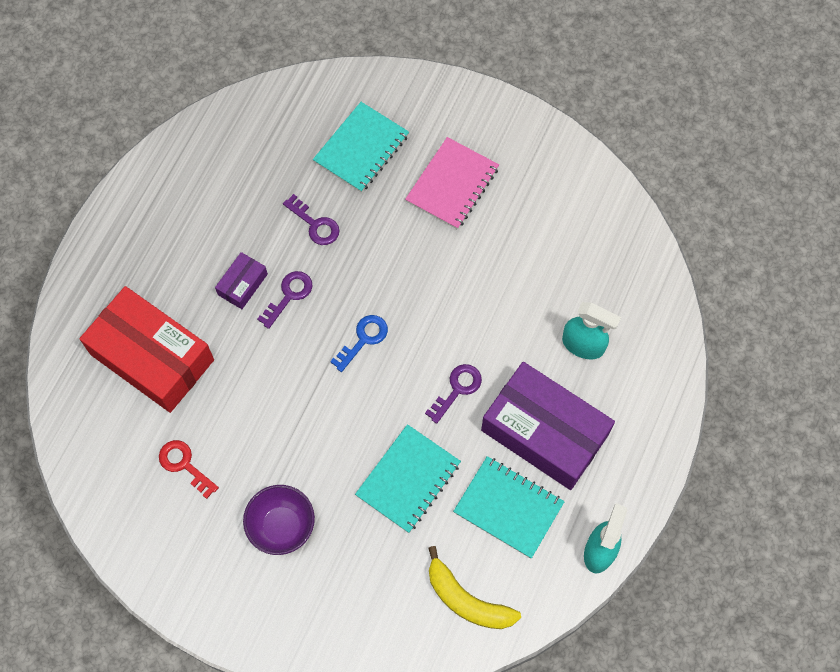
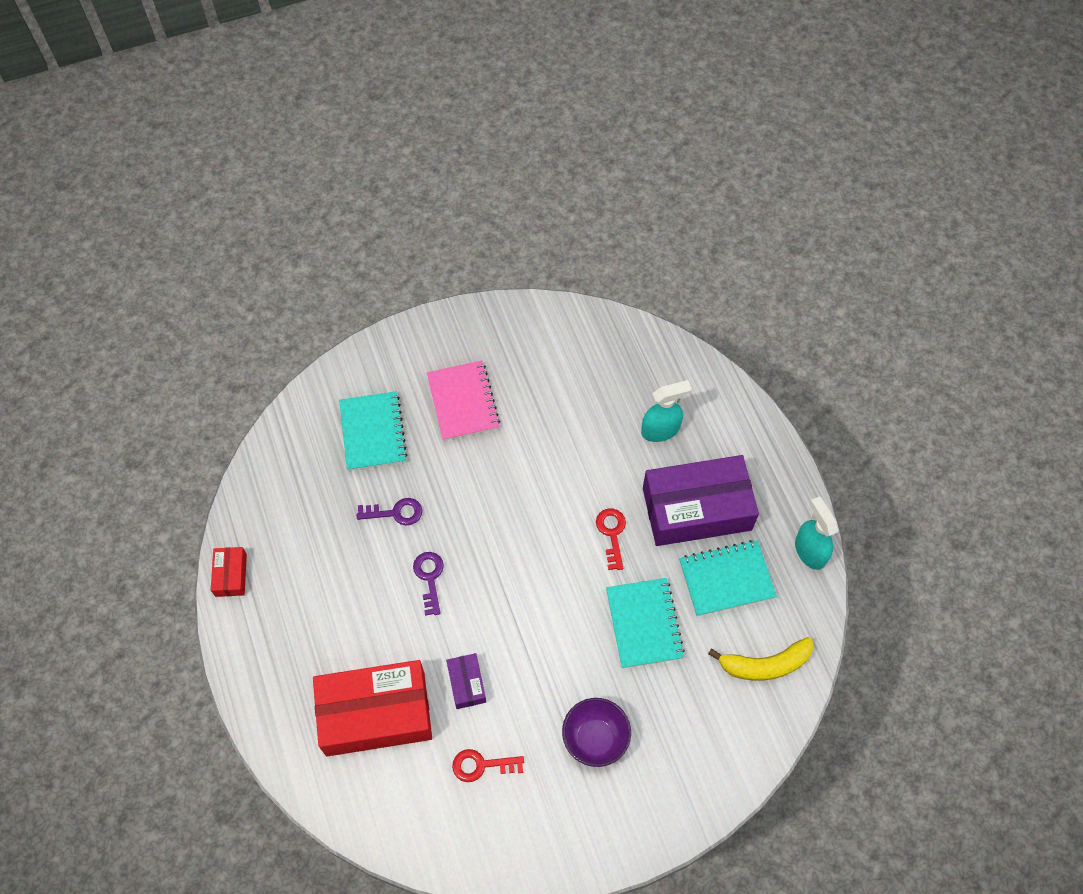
camera: 45 degrees left, 5 degrees down
purple box [215,252,268,309] -> purple box moved to [446,653,486,709]
blue key [330,315,388,372] -> none
purple key [425,364,482,424] -> red key [596,508,626,570]
none -> red box [211,547,247,597]

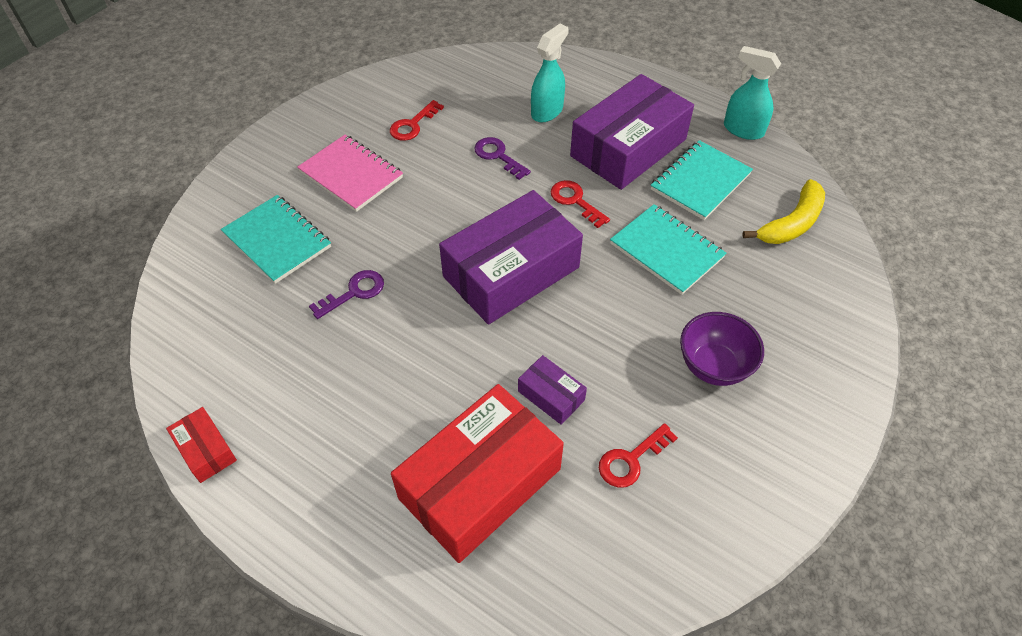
camera: 35 degrees left, 10 degrees down
purple key [413,552,444,616] -> purple key moved to [474,137,531,180]
none -> red key [390,100,444,141]
none -> purple box [439,190,583,325]

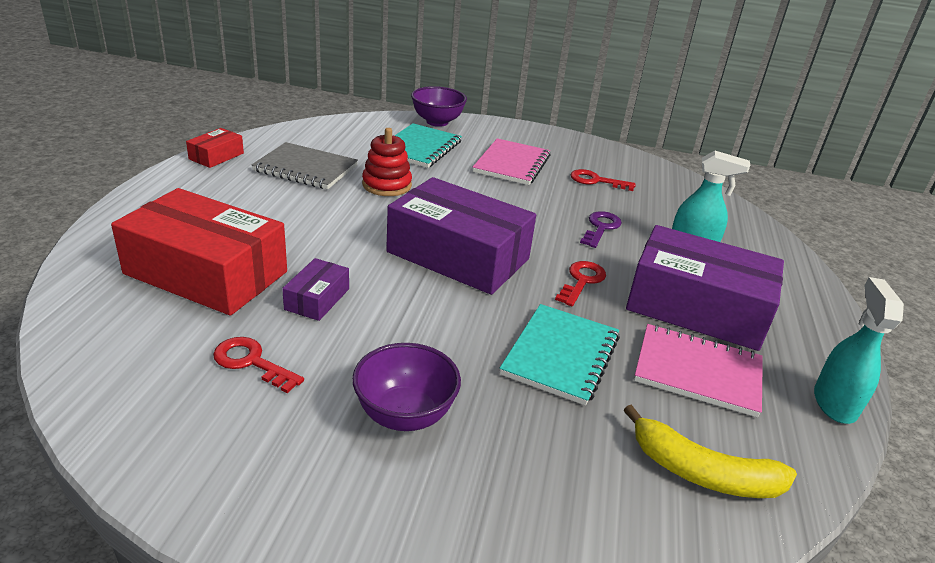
camera: 65 degrees right, 20 degrees down
purple key [309,270,384,319] -> red stacking toy [362,128,412,196]
turquoise notebook [651,140,753,220] -> pink notebook [634,324,763,417]
none -> grey notebook [252,142,358,189]
none -> purple bowl [411,86,467,127]

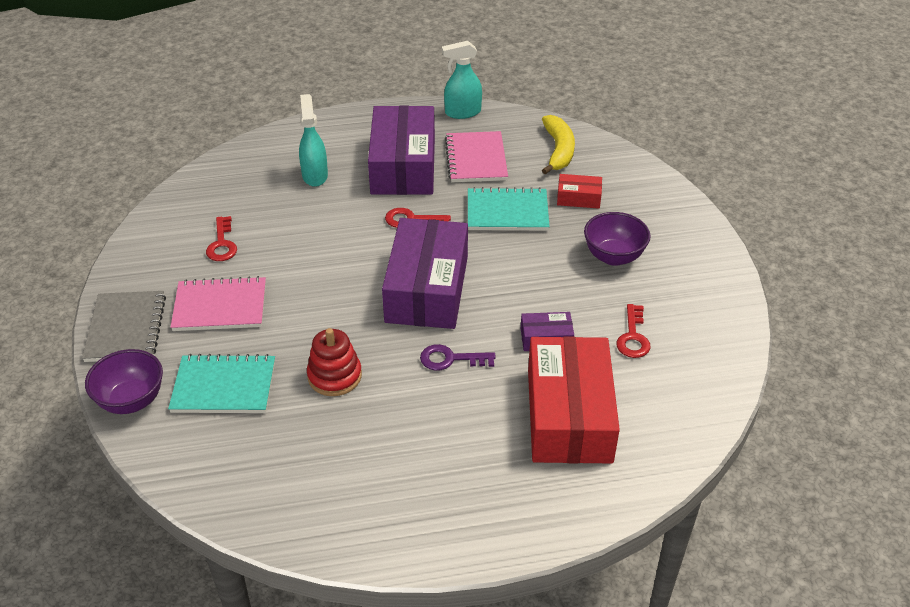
camera: 110 degrees left, 10 degrees up
red box [186,128,244,168] -> red box moved to [557,174,602,209]
grey notebook [252,142,358,189] -> grey notebook moved to [82,291,166,362]
purple key [580,211,622,248] -> purple key moved to [420,344,496,371]

